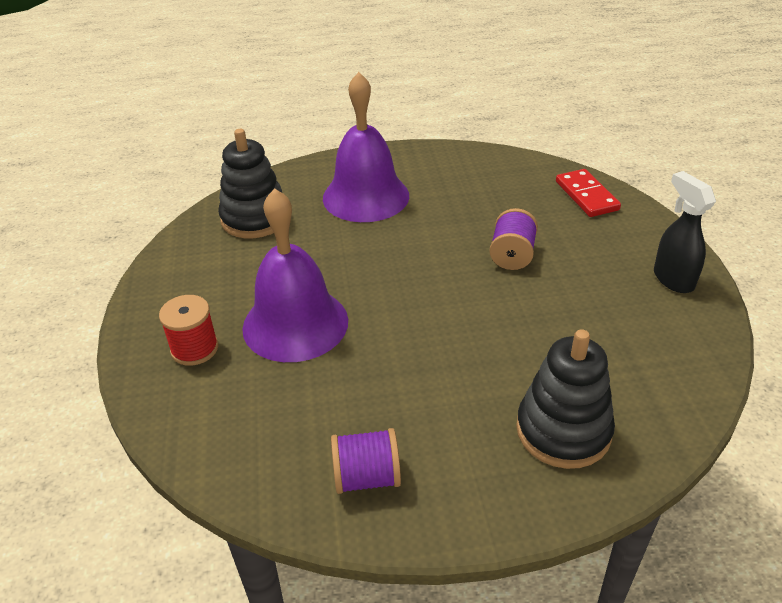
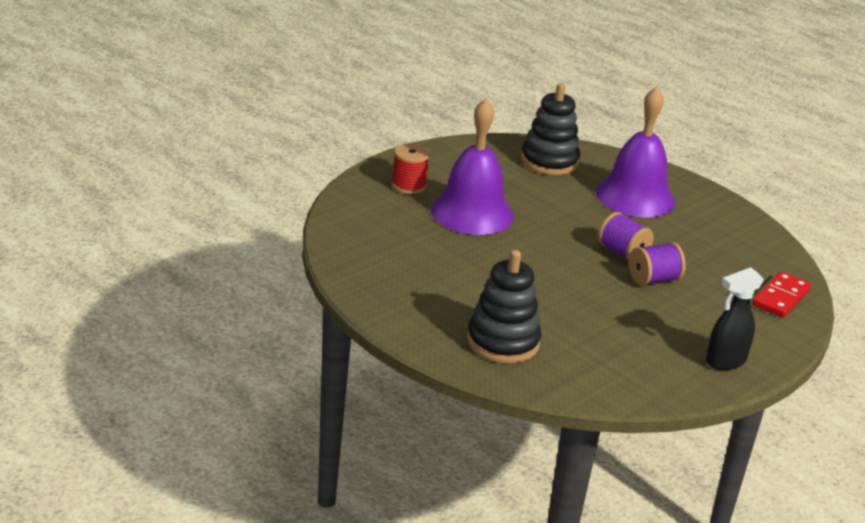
camera: 50 degrees right, 10 degrees down
purple spool [331,428,401,494] -> purple spool moved to [598,212,654,260]
black spray bottle [654,171,716,293] -> black spray bottle turned 150 degrees counterclockwise [706,267,764,370]

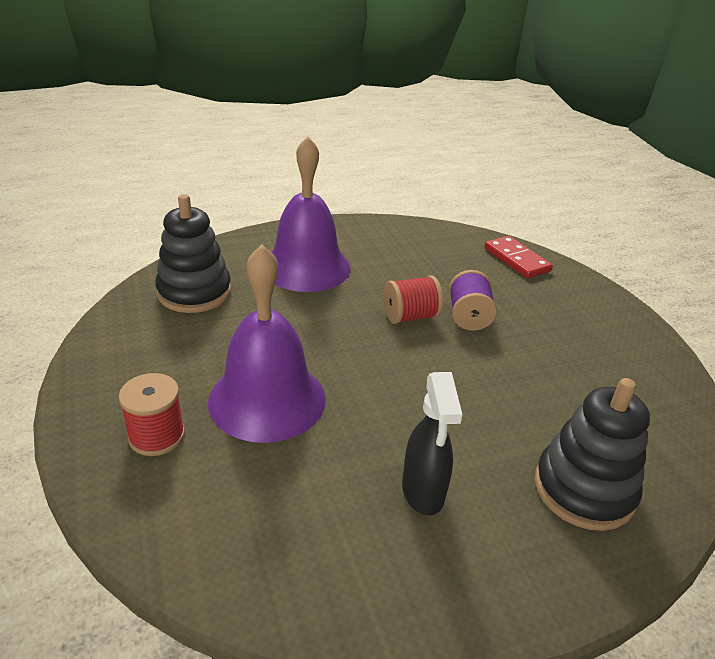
camera: 65 degrees left, 5 degrees up
purple spool [598,212,654,260] -> red spool [383,275,443,324]
black spray bottle [706,267,764,370] -> black spray bottle moved to [402,372,462,516]

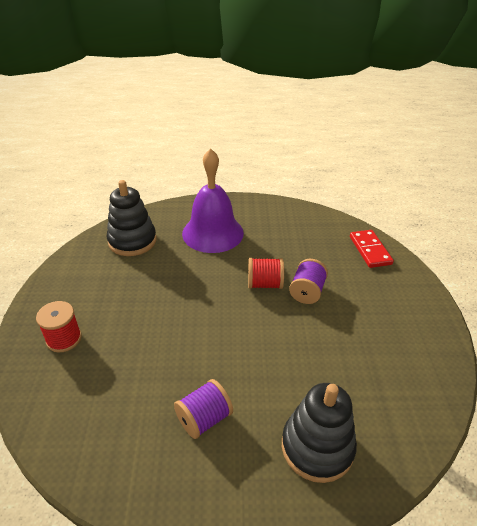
camera: 20 degrees right, 5 degrees up
purple bell [208,244,326,443] -> none
black spray bottle [402,372,462,516] -> purple spool [174,379,233,439]

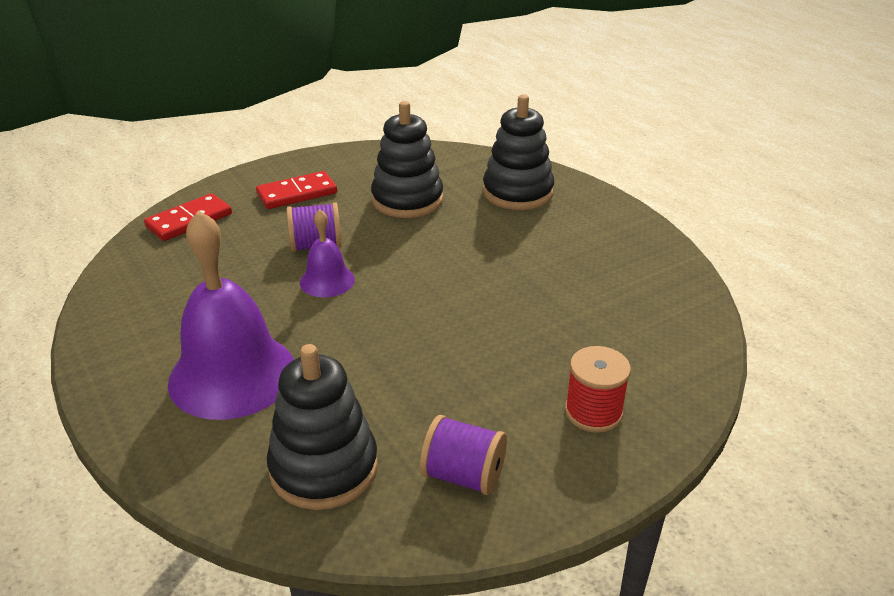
camera: 120 degrees left, 5 degrees down
purple spool [174,379,233,439] -> purple spool moved to [420,415,507,495]
red spool [248,258,284,289] -> purple bell [300,209,355,297]
none -> red domino [256,171,337,209]
none -> black stacking toy [371,101,443,218]

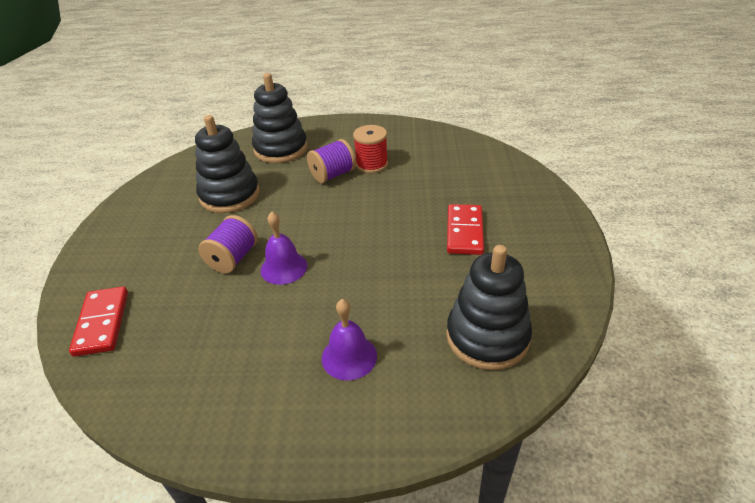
camera: 55 degrees left, 5 degrees up
purple bell [168,210,294,420] -> purple bell [322,299,377,381], size x0.51
red domino [256,171,337,209] -> red domino moved to [447,204,484,255]
purple spool [420,415,507,495] -> purple spool moved to [307,139,356,183]
red spool [565,346,631,433] -> red spool moved to [353,125,388,173]

